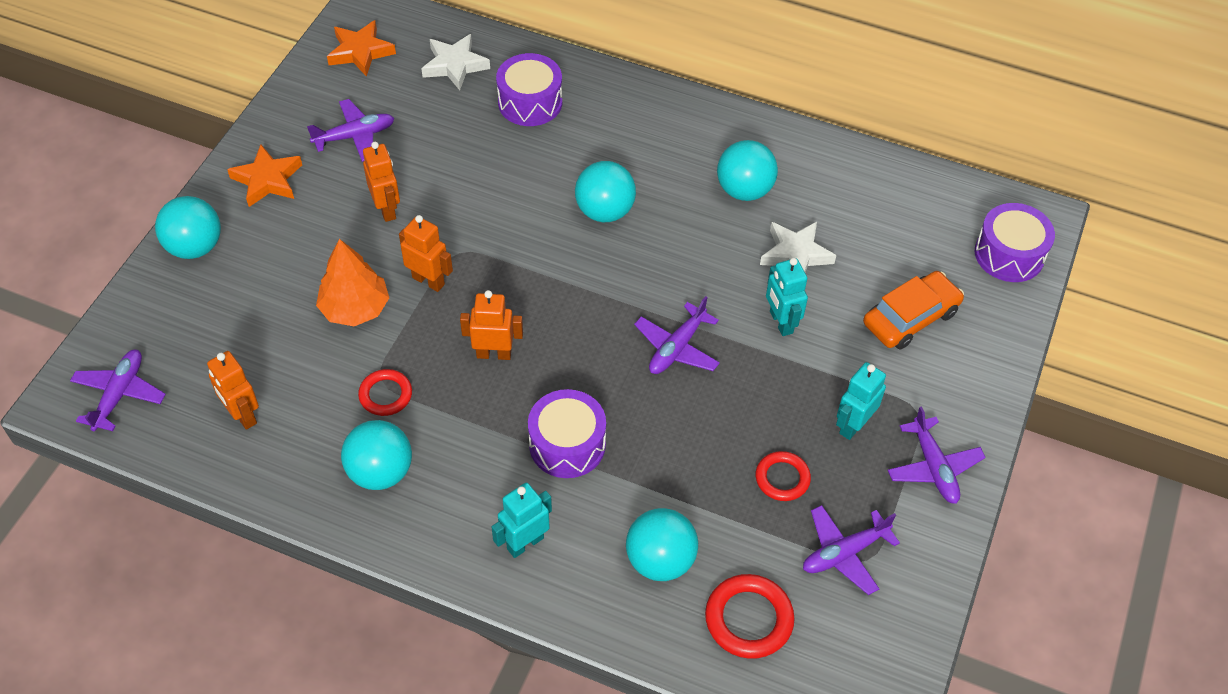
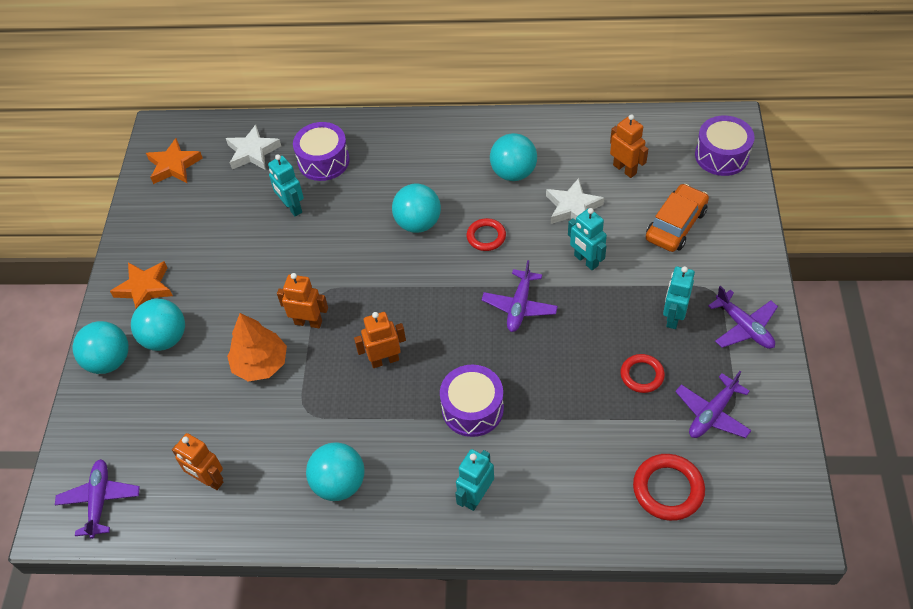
camera: 15 degrees left, 0 degrees up
purple plane [307,99,394,162] -> none
red ring [358,369,412,416] -> red ring moved to [467,218,506,251]
orange robot [363,142,400,222] -> orange robot moved to [610,114,648,178]
turquoise ball [626,508,698,581] -> turquoise ball moved to [131,299,185,351]
none -> turquoise robot [268,154,304,217]

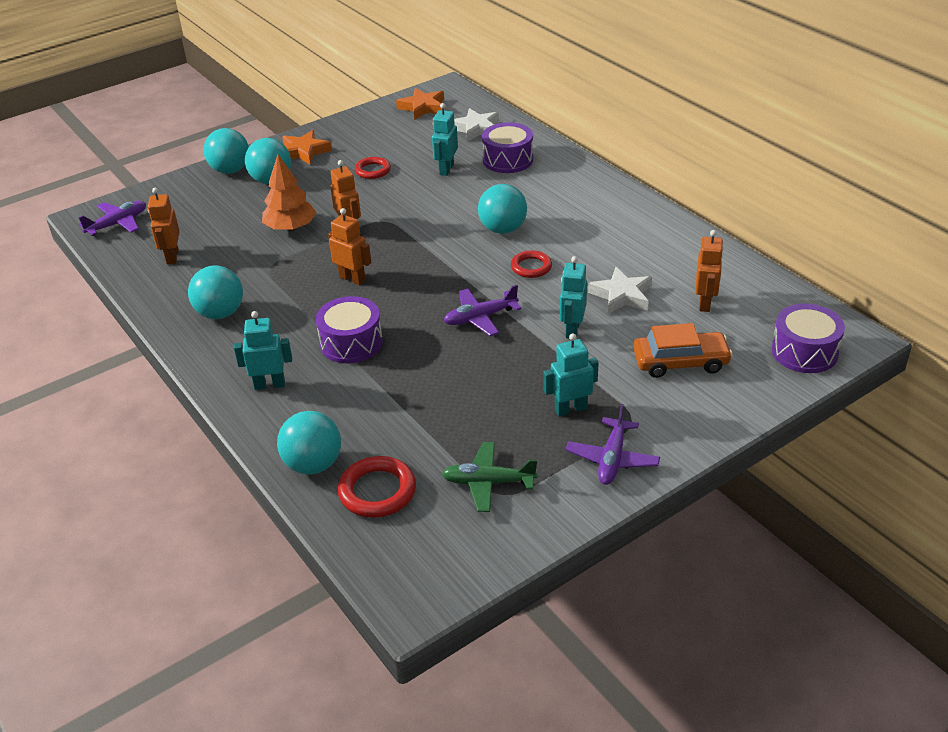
camera: 50 degrees right, 15 degrees down
turquoise ball [490,133,537,181] -> turquoise ball moved to [277,411,341,474]
red ring [621,354,665,393] -> red ring moved to [355,157,391,179]
purple plane [675,371,752,438] -> green plane [442,442,537,512]

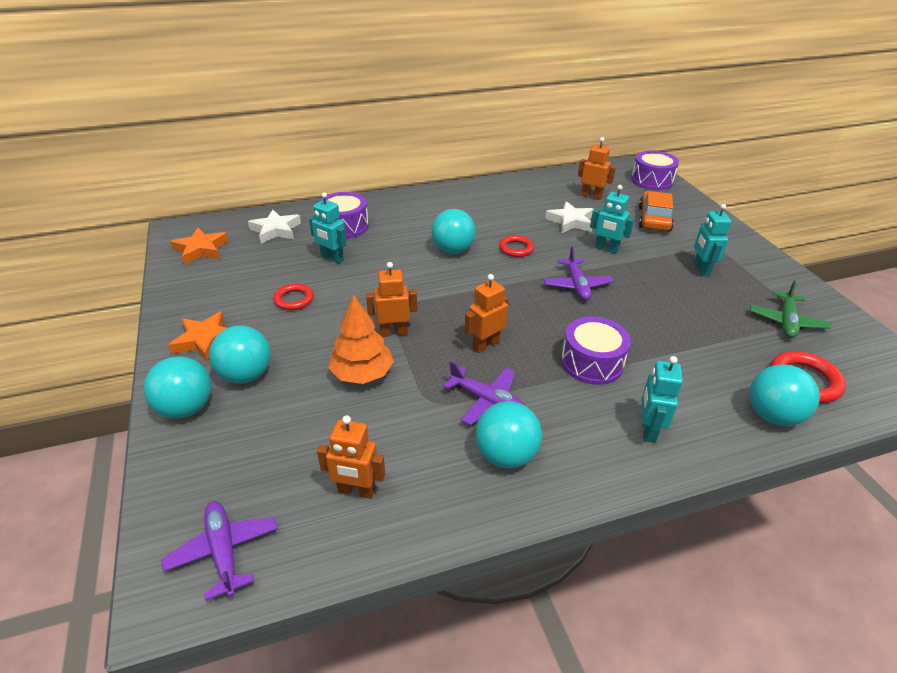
camera: 75 degrees left, 0 degrees up
purple plane [566,404,660,485] -> purple plane moved to [443,361,525,425]

